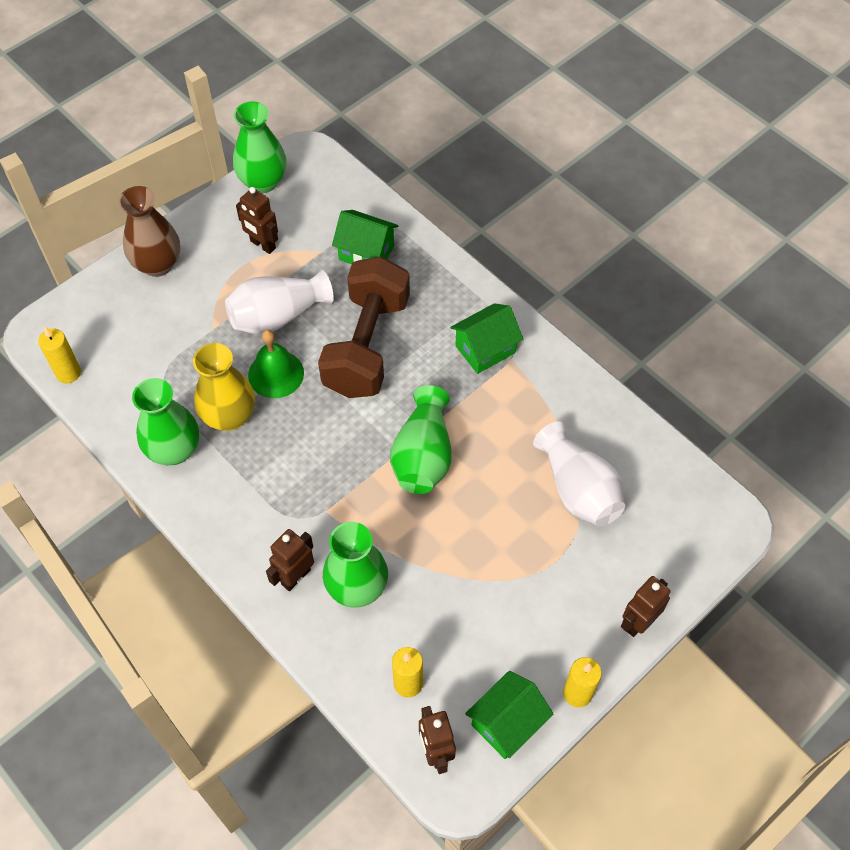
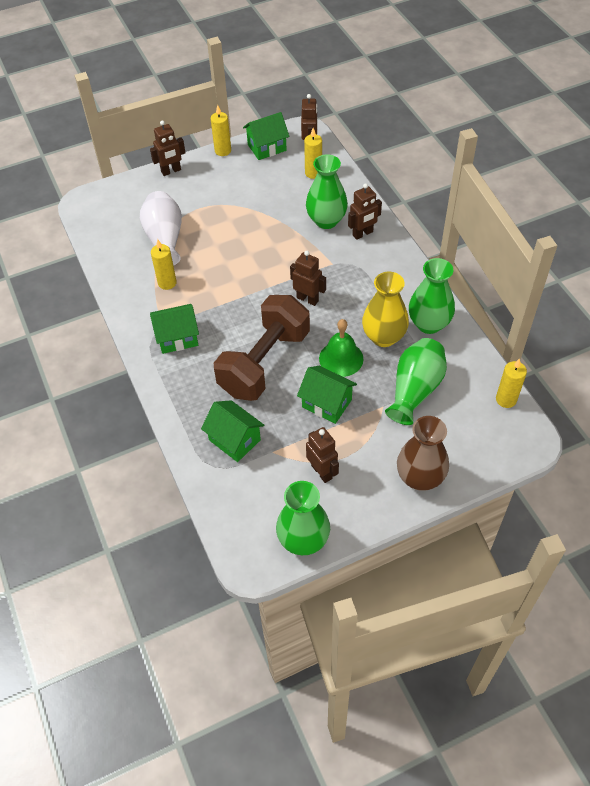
camera: 160 degrees left, 5 degrees down
white vase [225,270,334,334] -> green house [297,366,357,424]
green vase [390,385,452,494] -> green vase moved to [385,338,447,425]
none -> yellow candle [151,239,177,290]
none -> brown robot [290,251,326,306]

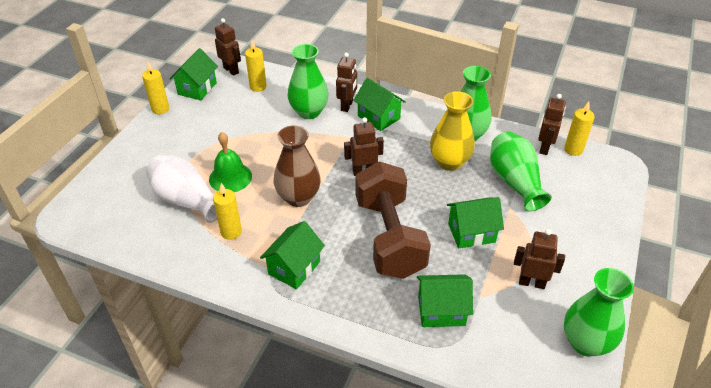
camera: 45 degrees left, 10 degrees down
brown robot [150,120,186,176] -> brown robot moved to [538,94,566,155]
green bell [319,319,364,377] -> green bell moved to [209,132,252,192]
brown vase [397,416,449,491] -> brown vase moved to [274,125,321,207]
none -> green house [353,78,406,131]

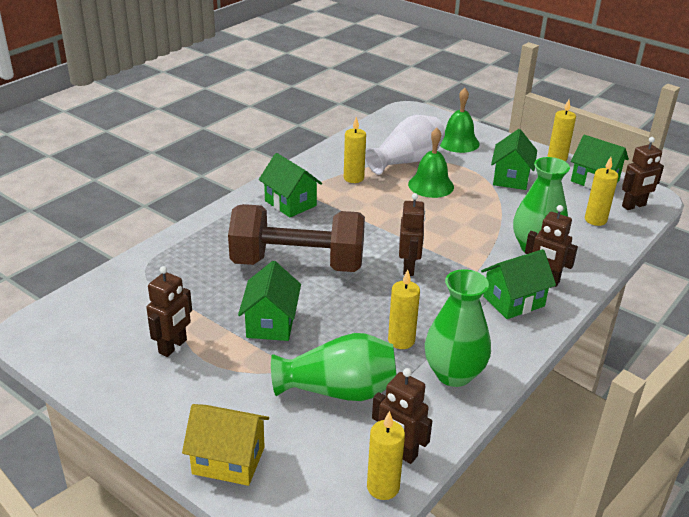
camera: 105 degrees right, 10 degrees down
brown vase [274,125,321,207] -> none
green house [417,274,473,327] -> green house moved to [491,129,537,190]
yellow vase [430,92,475,171] -> yellow candle [388,269,420,349]
green vase [564,268,634,357] -> none
none -> yellow house [182,404,269,486]
none -> green bell [440,88,480,153]

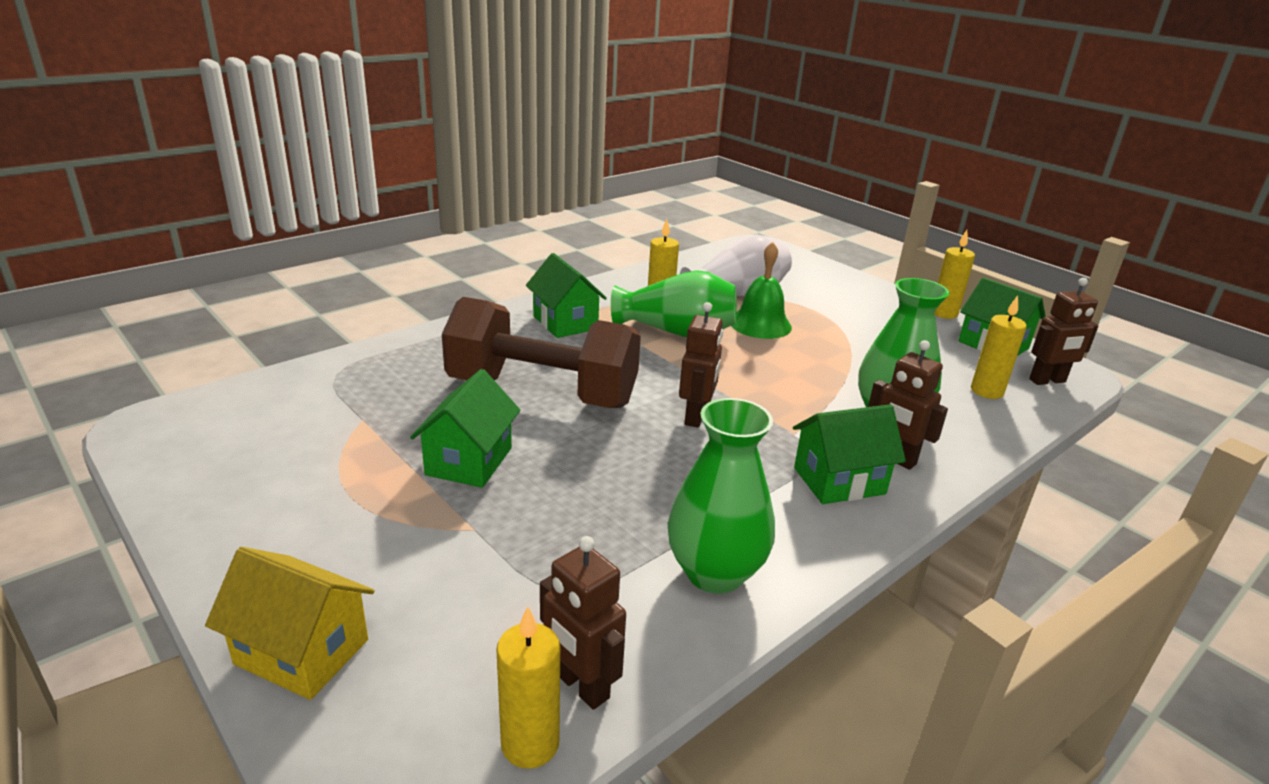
camera: 10 degrees right, 5 degrees down
brown robot [146,266,192,357] -> none
green vase [271,333,397,401] -> green vase moved to [611,270,737,337]
yellow candle [388,269,420,349] -> none
green bell [440,88,480,153] -> none
green house [491,129,537,190] -> none

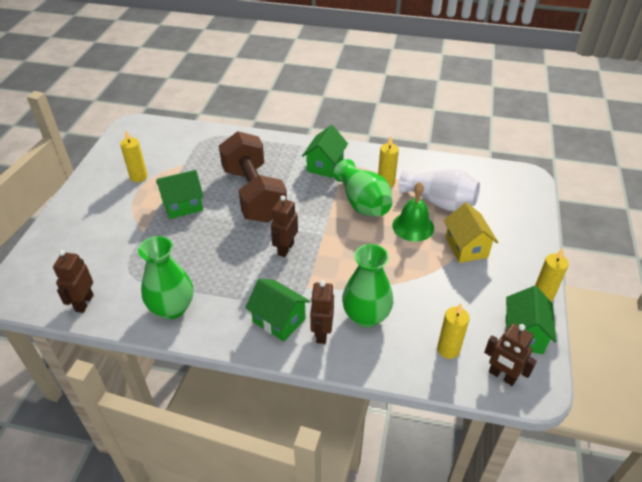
camera: 55 degrees right, 15 degrees up
yellow house [205,547,374,700] -> yellow house moved to [444,202,498,263]
yellow candle [496,606,560,769] -> yellow candle moved to [120,130,148,182]
brown robot [679,302,723,428] -> brown robot turned 135 degrees clockwise [271,195,298,257]

